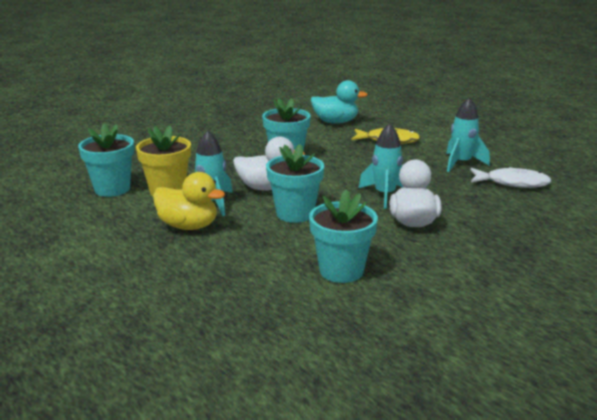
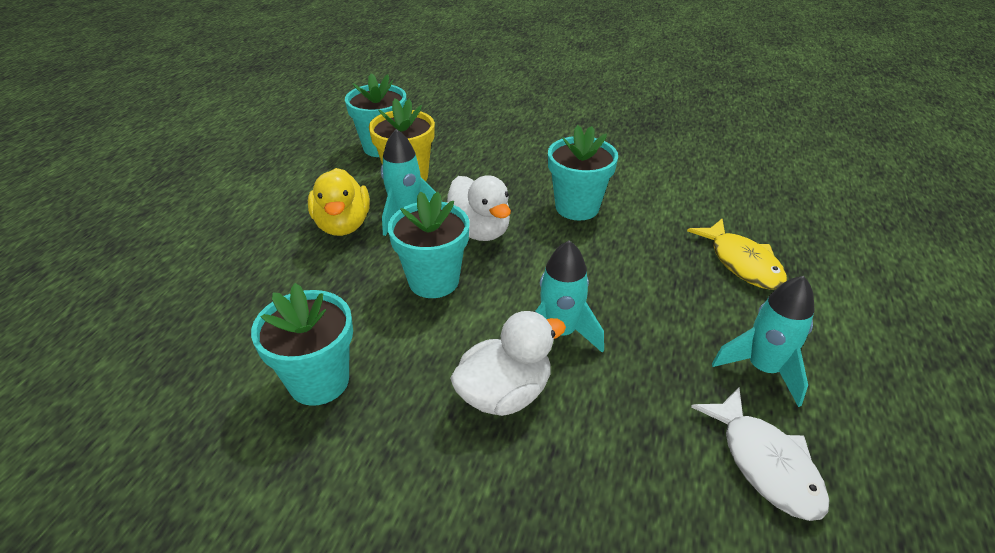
camera: 55 degrees right, 15 degrees up
turquoise duck [311,80,368,124] -> none

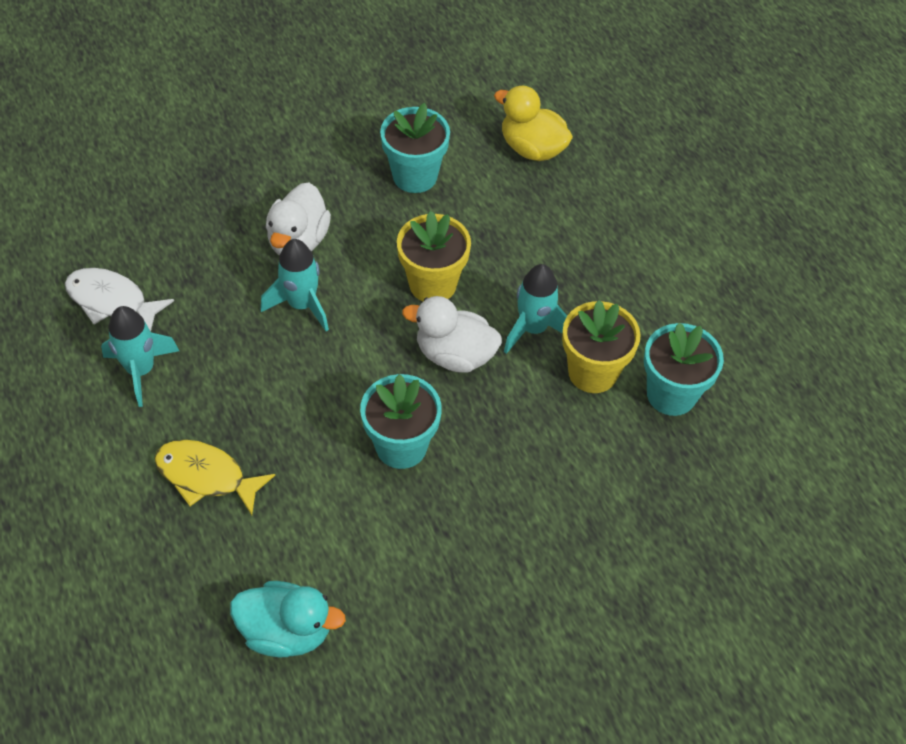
camera: 135 degrees right, 15 degrees up
yellow duck [308,168,370,236] -> yellow duck moved to [494,86,573,161]
turquoise flower pot [388,191,470,298] -> yellow flower pot [397,211,471,302]
none -> turquoise duck [230,581,346,657]

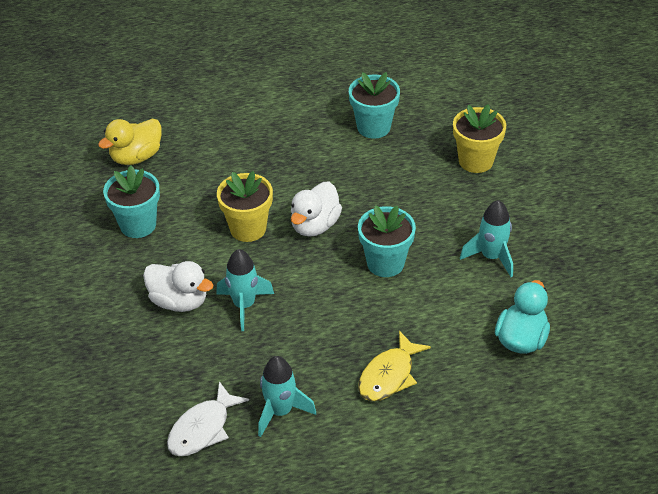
camera: 75 degrees left, 10 degrees down
turquoise rocket [504,264,567,354] -> turquoise rocket moved to [460,200,513,277]
yellow flower pot [562,300,641,393] -> yellow flower pot moved to [453,104,506,173]

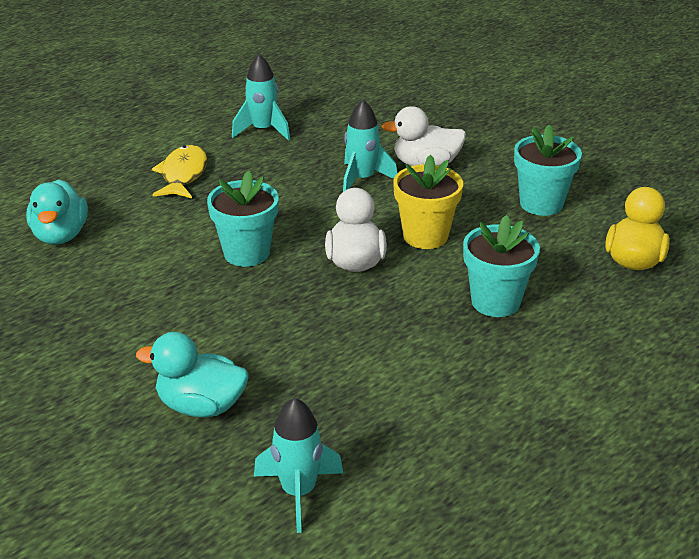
camera: 150 degrees right, 10 degrees down
white fish [167,381,249,456] -> none
turquoise flower pot [349,72,400,139] -> turquoise flower pot moved to [463,215,540,317]
yellow flower pot [453,104,506,173] -> turquoise duck [136,332,248,417]
turquoise rocket [460,200,513,277] -> turquoise rocket moved to [254,398,343,533]

